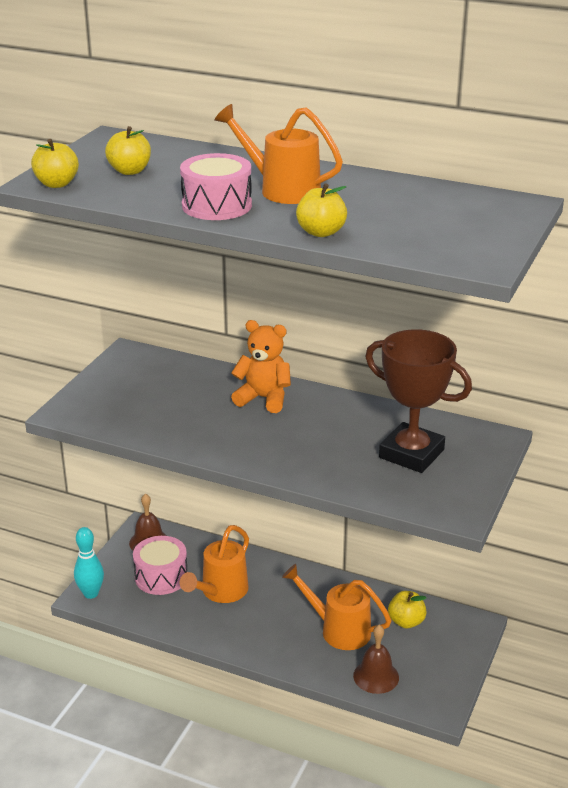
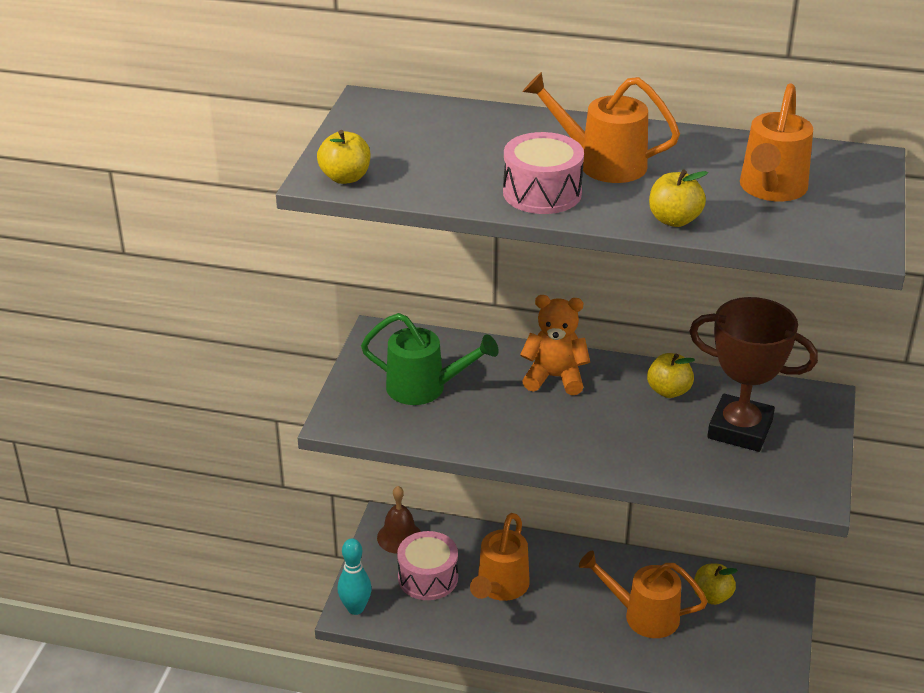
camera: 10 degrees left, 5 degrees up
yellow apple [105,126,151,175] -> yellow apple moved to [647,353,695,398]
brown bell [353,625,399,694] -> none
none -> green watering can [361,313,499,405]
none -> orange watering can [740,83,813,202]

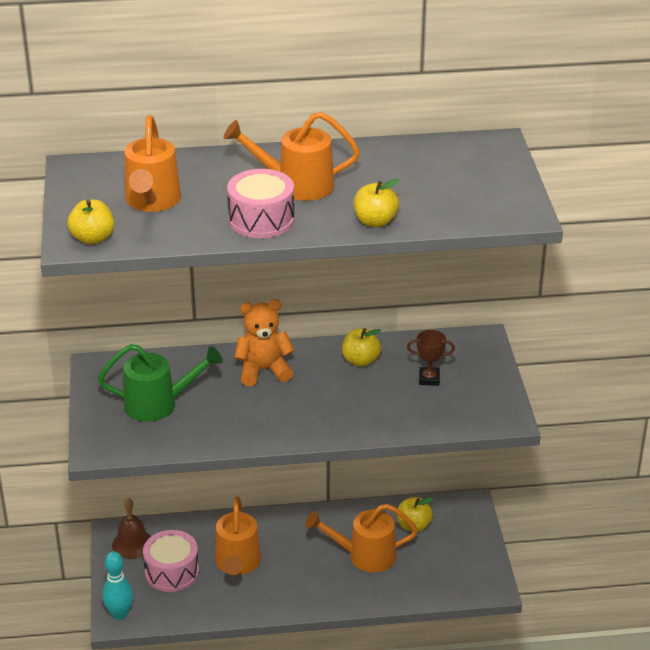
camera: 20 degrees left, 0 degrees up
brown trophy [689,297,818,452] -> brown trophy [407,330,455,386], size x0.45
orange watering can [740,83,813,202] -> orange watering can moved to [125,115,181,212]

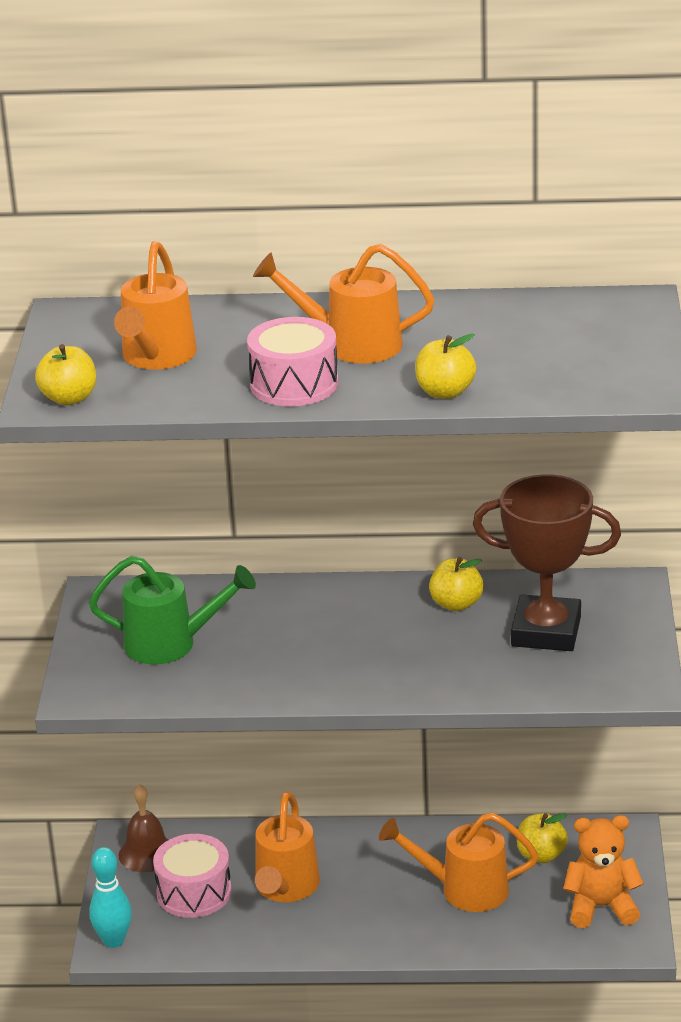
camera: 10 degrees right, 5 degrees down
orange teddy bear [234,299,295,386] -> orange teddy bear moved to [563,815,644,928]
brown trophy [407,330,455,386] -> brown trophy [473,474,621,651], size x2.20

